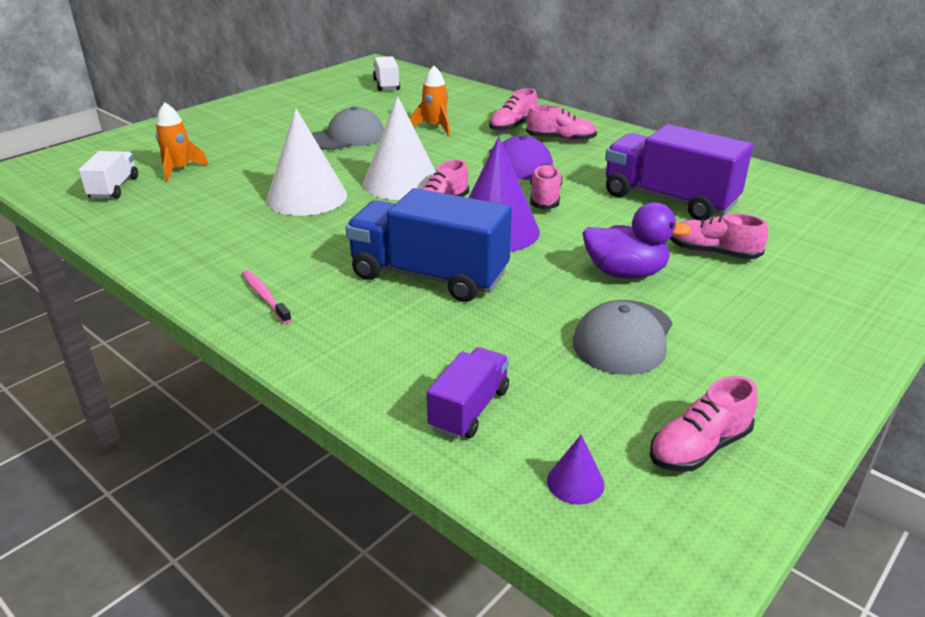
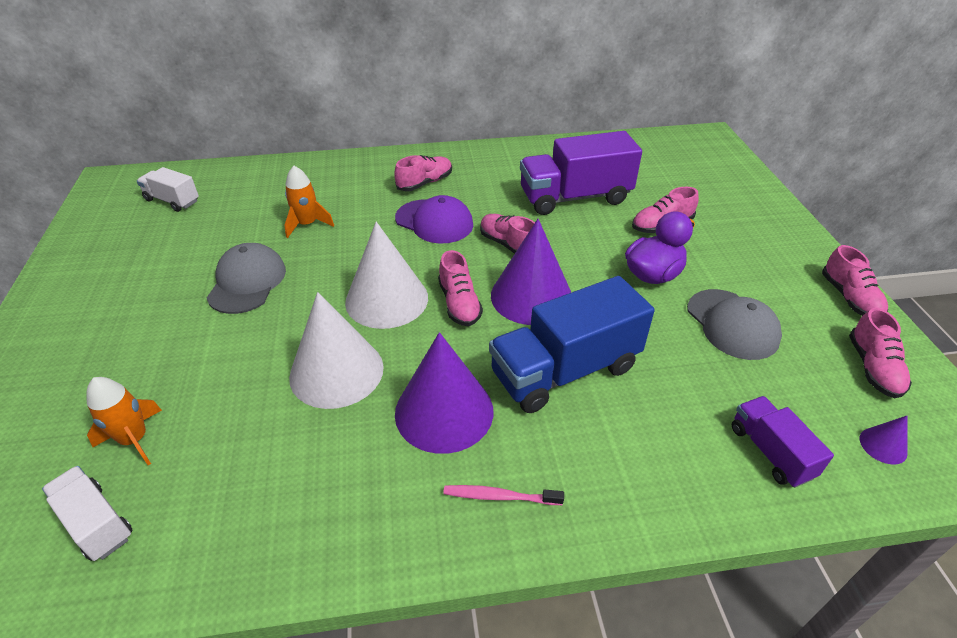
camera: 50 degrees left, 10 degrees up
pink shoe [489,88,537,132] -> pink shoe moved to [822,245,888,316]
none -> purple cone [395,332,493,454]

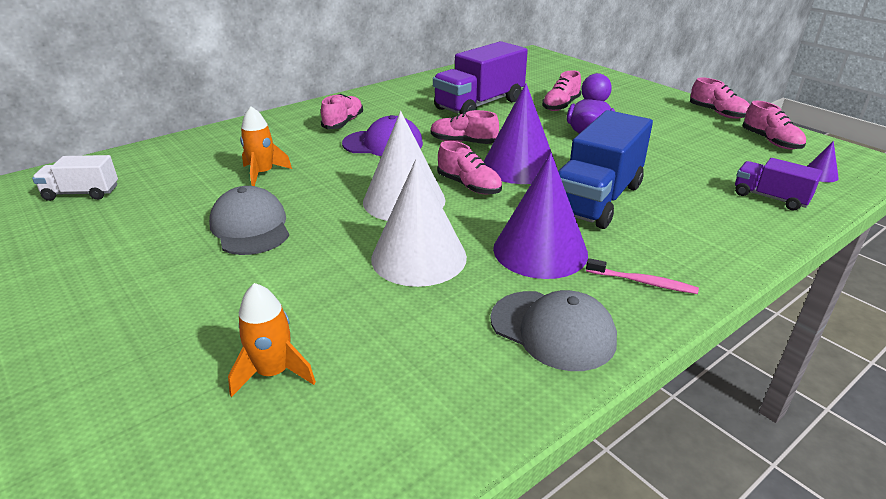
camera: 30 degrees left, 10 degrees down
white truck [42,466,133,561] -> none
pink toothbrush [443,485,564,505] -> pink toothbrush turned 135 degrees counterclockwise [586,258,699,294]
grey cap [687,289,782,360] -> grey cap moved to [490,290,617,371]

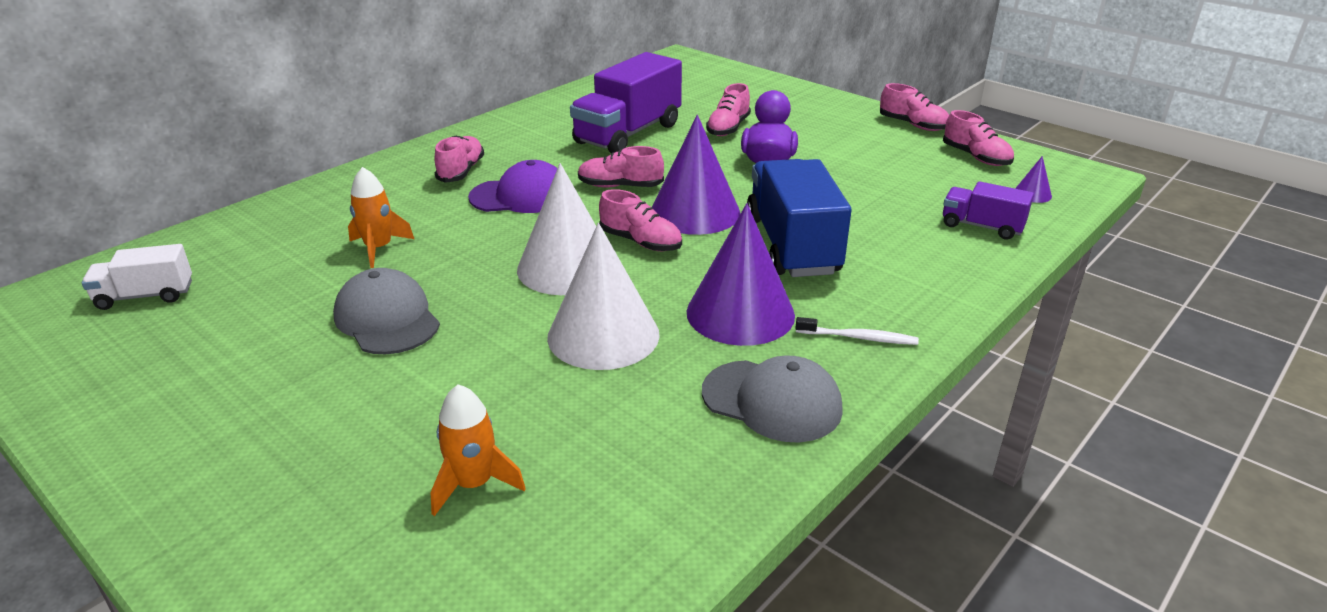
camera: 10 degrees left, 0 degrees up
blue truck [558,110,653,229] -> blue truck turned 150 degrees clockwise [747,159,852,277]
pink toothbrush [586,258,699,294] -> white toothbrush [795,317,919,345]

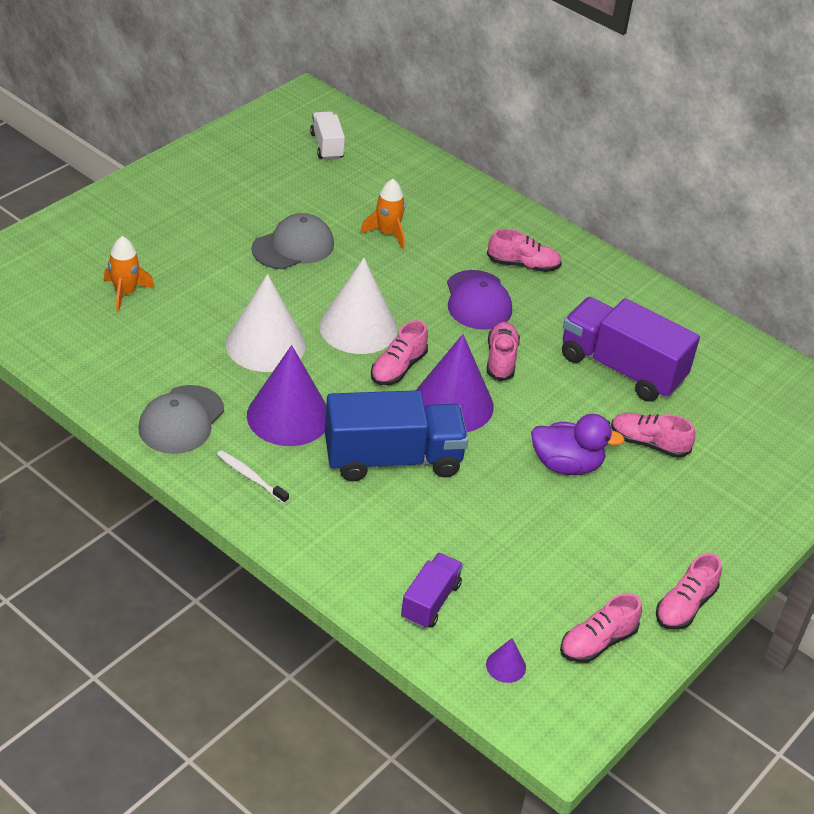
camera: 85 degrees right, 10 degrees up
white toothbrush [795,317,919,345] -> white toothbrush turned 120 degrees clockwise [217,450,289,504]

